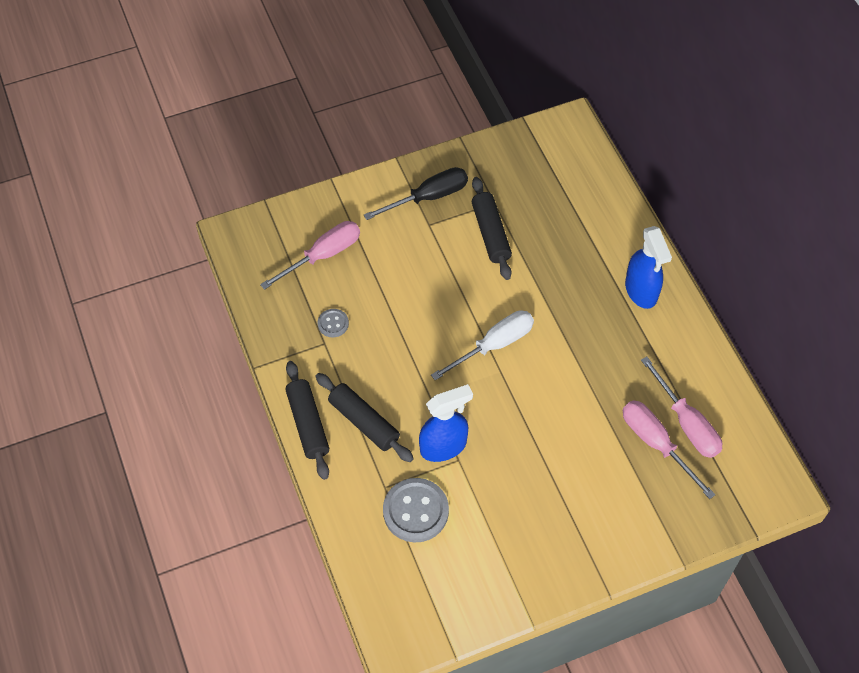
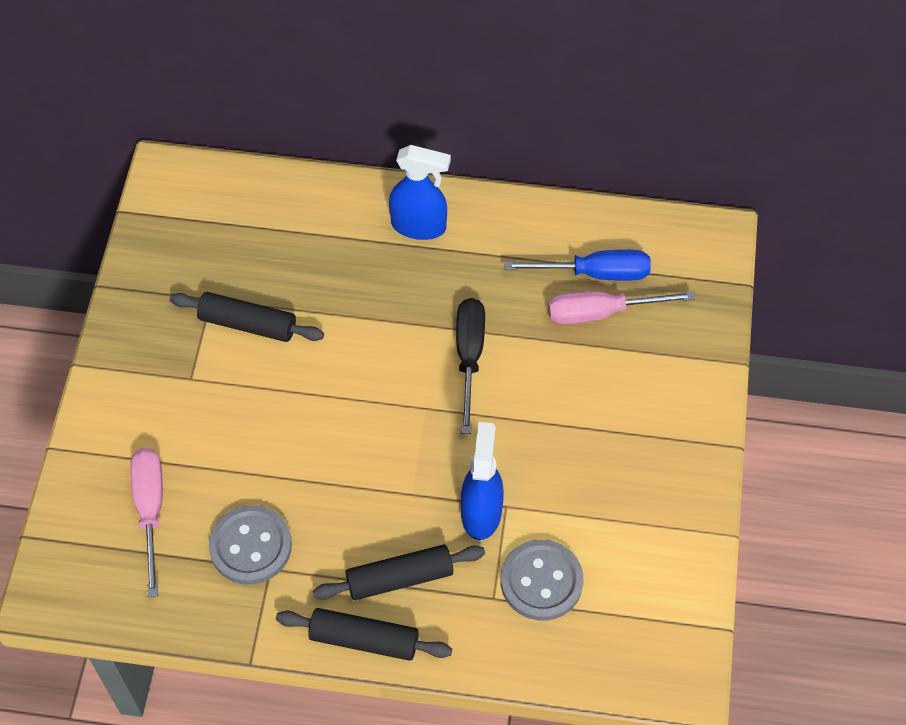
camera: 60 degrees left, 0 degrees up
grey button [318,309,349,337] -> grey button [209,505,292,585], size x1.96
black screwdriver [364,167,468,220] -> black screwdriver moved to [456,298,485,434]
white screwdriver [431,310,534,380] -> none
pink screwdriver [641,357,722,458] -> blue screwdriver [504,250,651,281]

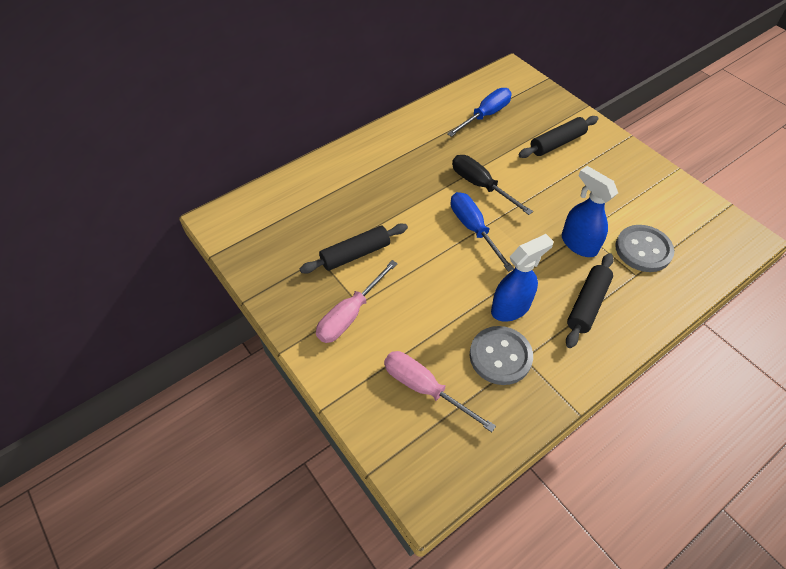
camera: 45 degrees left, 5 degrees down
black rolling pin [276,608,452,661] -> black rolling pin moved to [519,116,598,158]
blue spray bottle [389,145,451,240] -> blue spray bottle moved to [491,234,554,322]
pink screwdriver [548,291,695,324] -> pink screwdriver moved to [316,260,398,343]
none -> blue screwdriver [451,192,514,272]

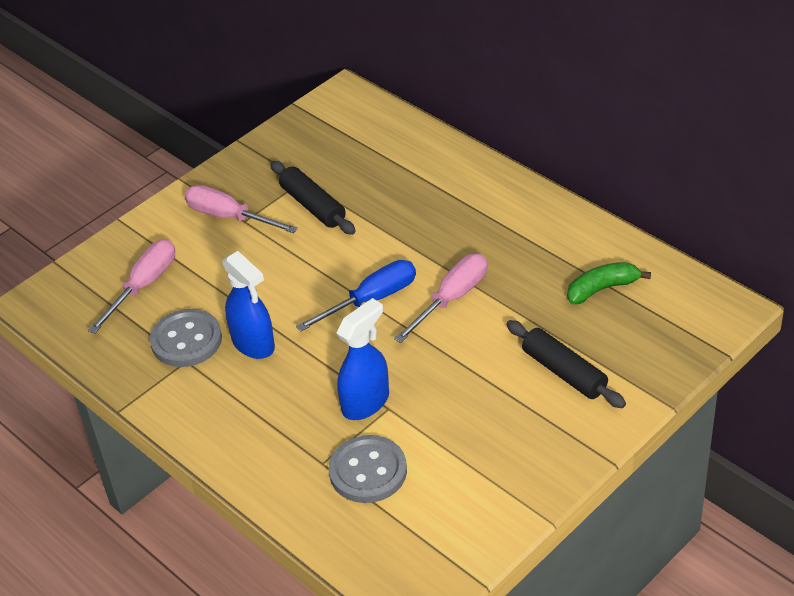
camera: 85 degrees right, 10 degrees down
blue screwdriver [447,88,512,137] -> green banana [567,262,651,304]
black screwdriver [452,155,533,215] -> pink screwdriver [394,254,487,343]
black rolling pin [566,253,614,348] -> none

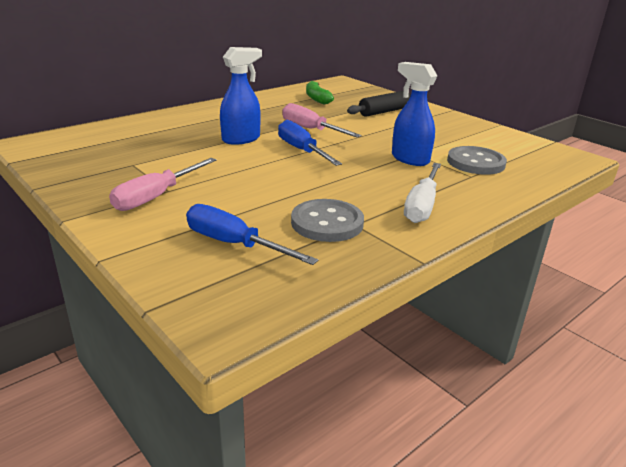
camera: 90 degrees left, 15 degrees down
pink screwdriver [88,239,175,334] -> blue screwdriver [186,204,318,265]
blue spray bottle [222,251,275,359] -> blue spray bottle moved to [220,47,262,145]
black rolling pin [271,161,356,235] -> none
none -> white screwdriver [404,163,441,223]

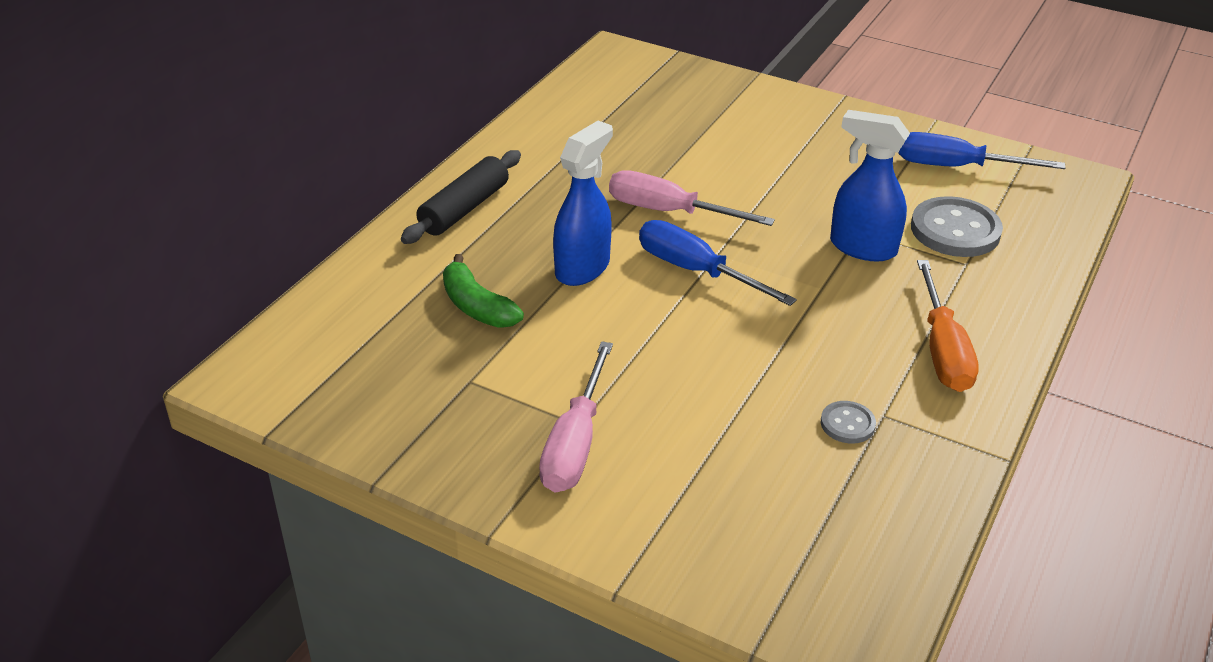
camera: 20 degrees left, 10 degrees up
blue screwdriver [186,204,318,265] -> blue screwdriver moved to [898,132,1065,169]
grey button [291,199,364,242] -> grey button [821,401,876,444], size x0.51
green banana [306,81,334,104] -> green banana moved to [443,254,524,328]
black rolling pin [347,91,411,117] -> black rolling pin moved to [401,150,521,244]
white screwdriver [404,163,441,223] -> orange screwdriver [917,260,979,392]

